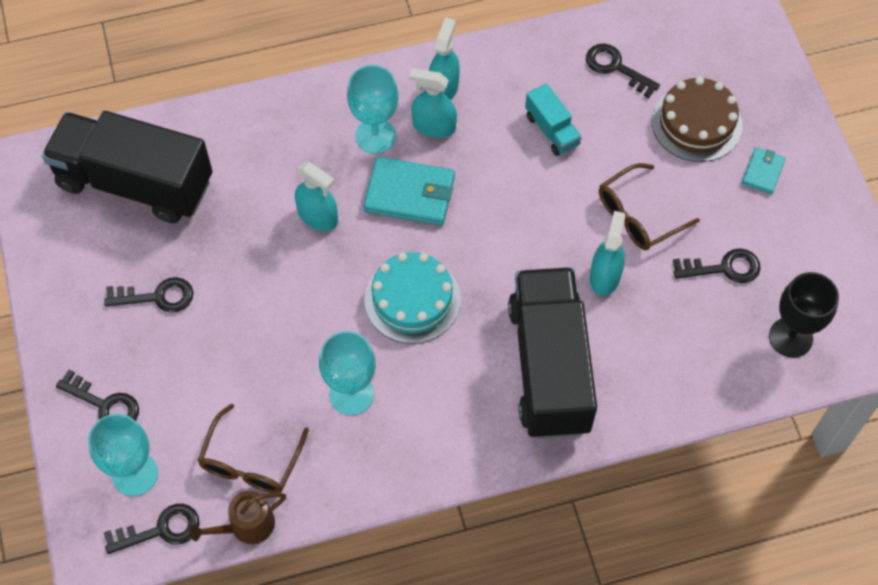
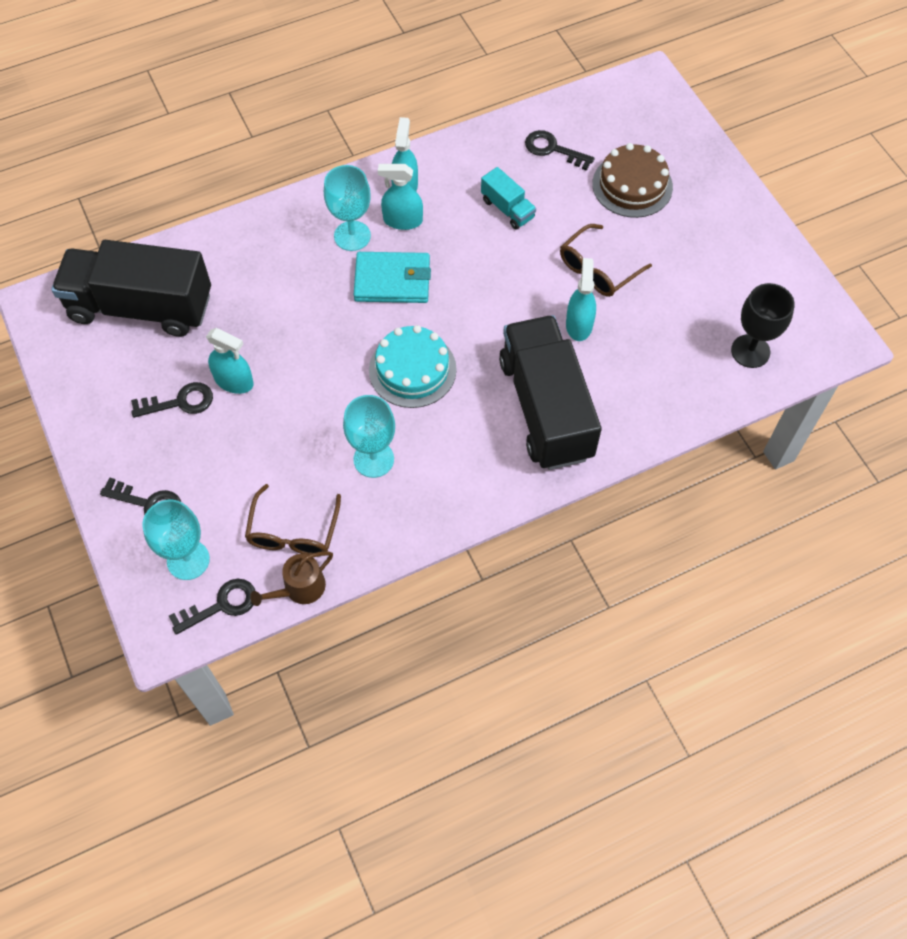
camera: 10 degrees left, 0 degrees up
turquoise spray bottle [295,162,338,231] -> turquoise spray bottle moved to [206,328,254,394]
black key [673,248,761,283] -> none
turquoise wallet [742,148,786,194] -> none

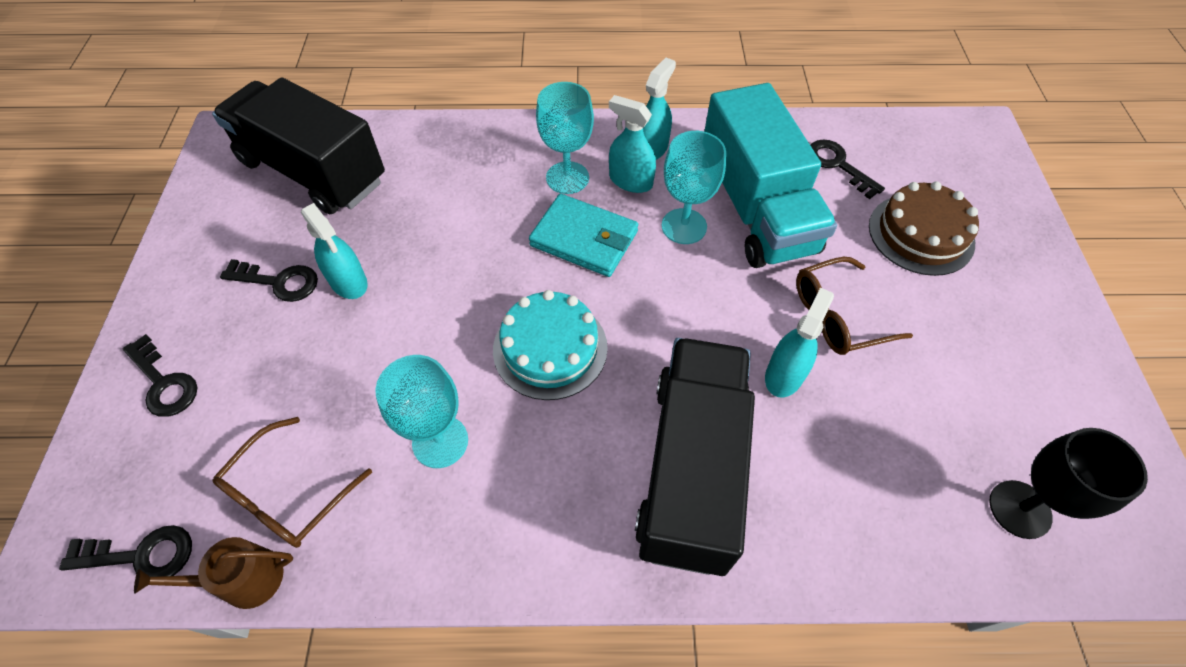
camera: 25 degrees right, 5 degrees down
turquoise goblet [142,500,210,580] -> turquoise goblet moved to [662,131,726,244]
turquoise truck [481,167,536,230] -> turquoise truck [704,83,837,268], size x2.28

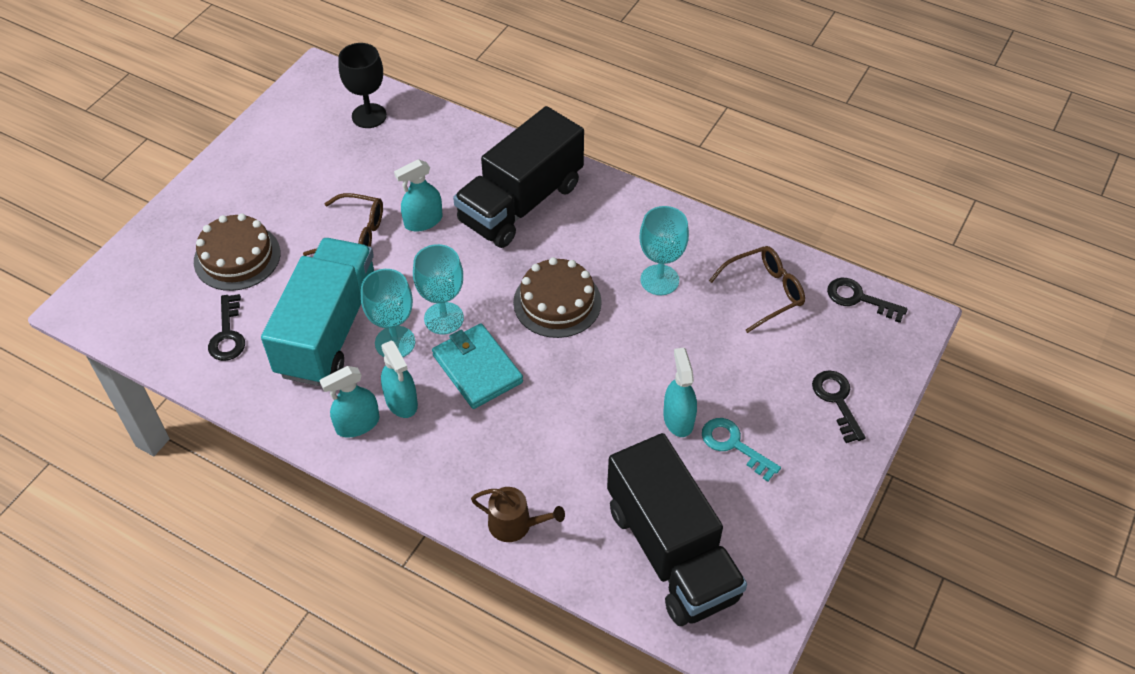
camera: 150 degrees left, 5 degrees down
brown watering can [134,537,293,609] -> brown watering can moved to [471,487,565,542]
black key [220,259,318,302] -> turquoise key [702,418,781,482]
turquoise cake [493,290,608,400] -> brown cake [513,257,602,338]
turquoise goblet [536,82,594,194] -> turquoise goblet moved to [413,244,464,334]

